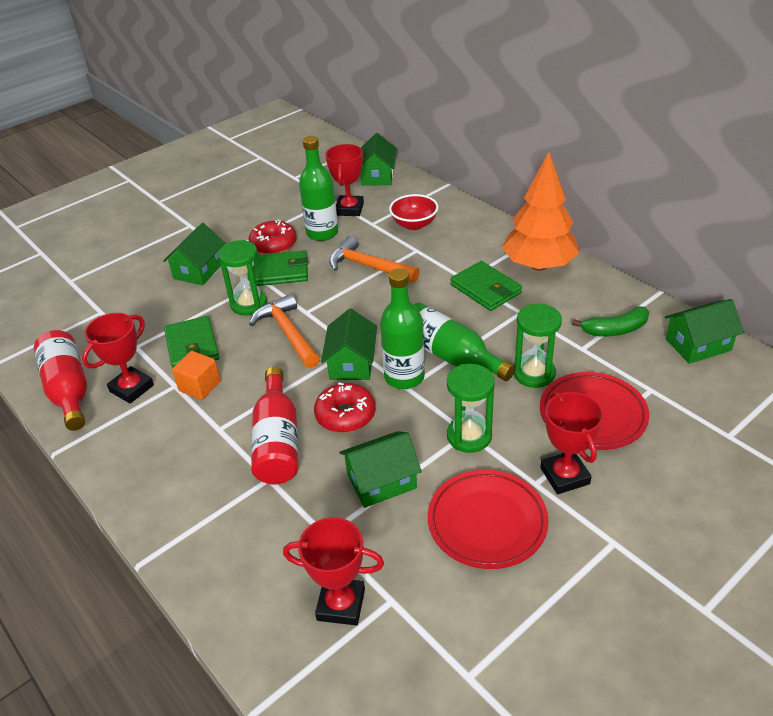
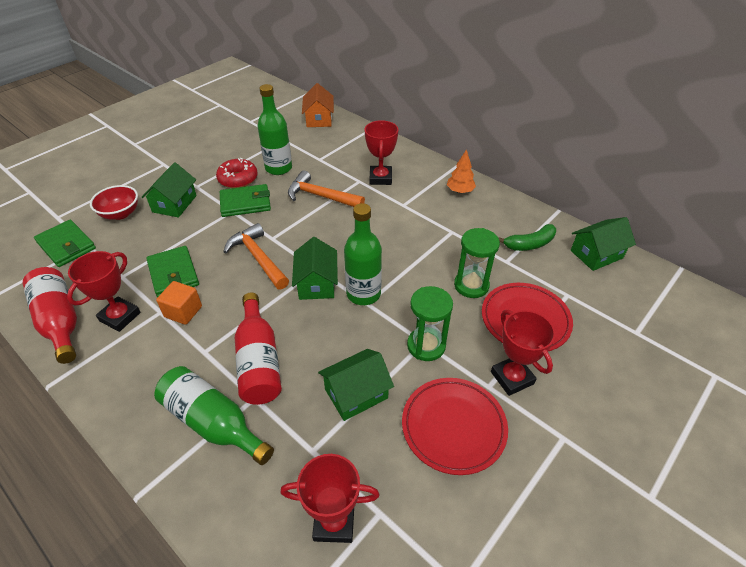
camera: 10 degrees left, 5 degrees up
green hourglass [218,240,267,316] -> none
red donut [314,383,376,433] -> none
red trophy [325,144,364,216] -> red trophy moved to [364,120,399,185]
green house [360,133,397,186] -> orange house [302,83,334,127]
red bowl [389,194,439,230] -> red bowl moved to [90,185,138,220]
green bottle [414,303,515,381] -> green bottle moved to [154,366,274,465]
green wallet [450,261,522,311] -> green wallet moved to [34,220,96,267]
orange tree [502,152,579,271] -> orange tree [447,149,476,193], size x0.48

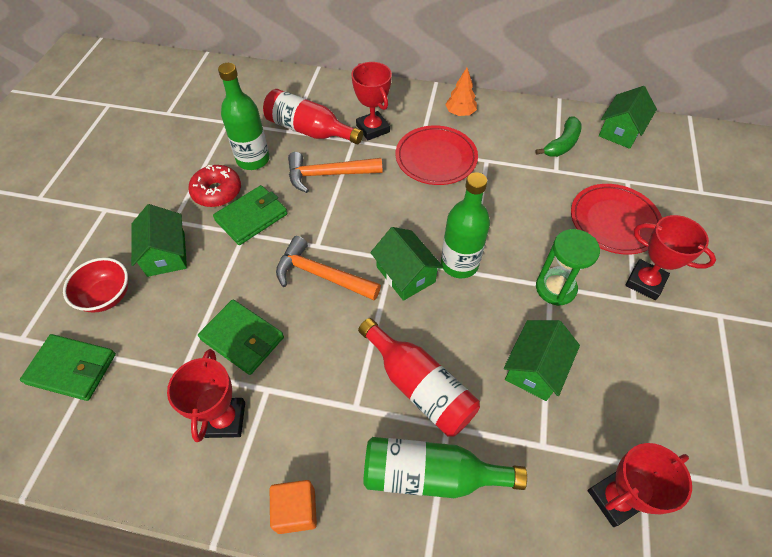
camera: 30 degrees left, 10 degrees up
red bottle [23,267,77,364] -> red bottle moved to [263,89,363,144]
orange cube [156,281,202,325] -> orange cube moved to [270,480,317,534]
orange house [302,83,334,127] -> none
red plate [402,378,508,475] -> red plate moved to [396,125,478,185]
green hourglass [454,228,500,298] -> none

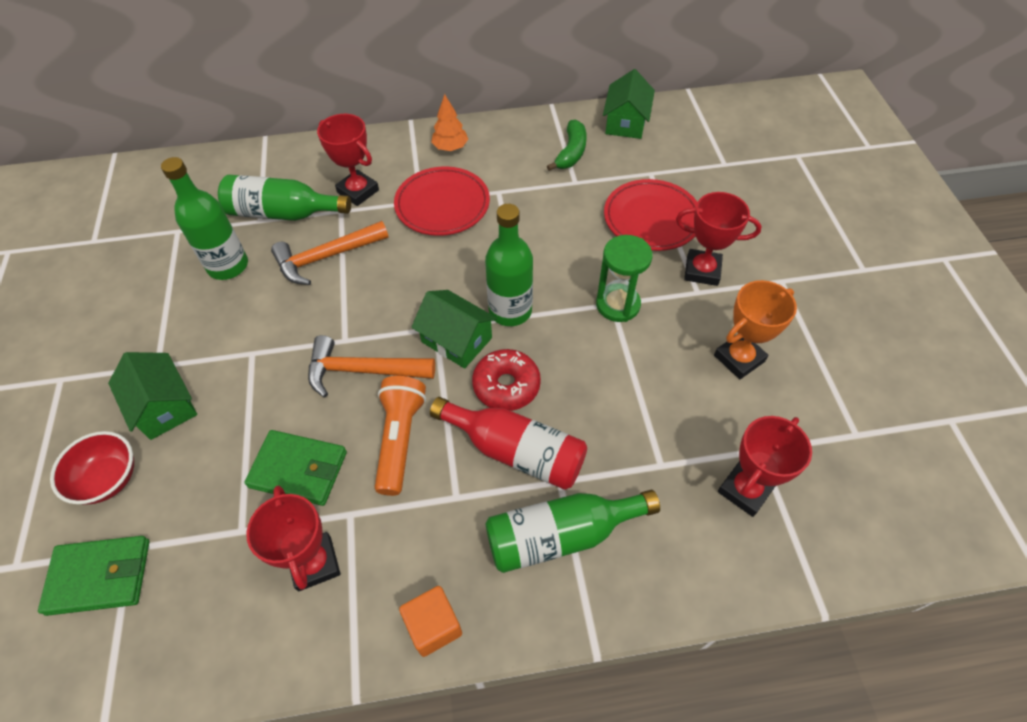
camera: 20 degrees left, 0 degrees up
red donut [188,165,241,207] -> red donut moved to [472,349,541,411]
green wallet [213,185,287,245] -> none
red bottle [263,89,363,144] -> green bottle [218,175,351,221]
green house [504,320,580,401] -> none
none -> orange flashlight [375,376,426,496]
none -> orange trophy [714,280,797,379]

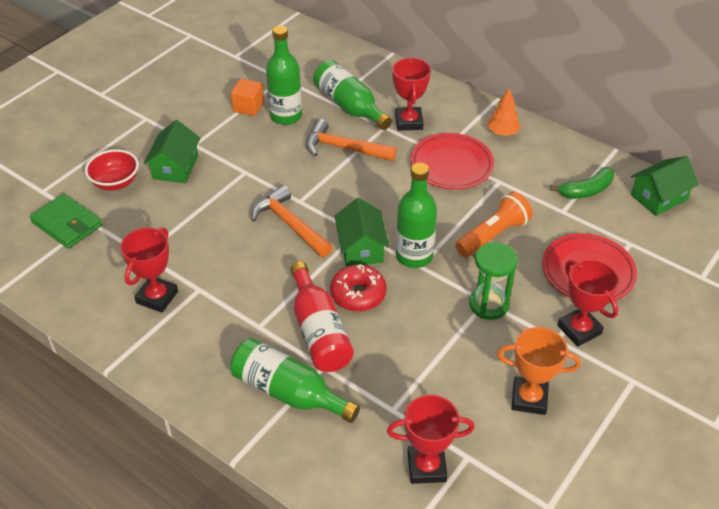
camera: 45 degrees right, 10 degrees down
green wallet [244,430,347,506] -> none
orange flashlight [375,376,426,496] -> orange flashlight moved to [455,192,533,257]
orange cube [399,586,462,657] -> orange cube moved to [231,79,264,116]

